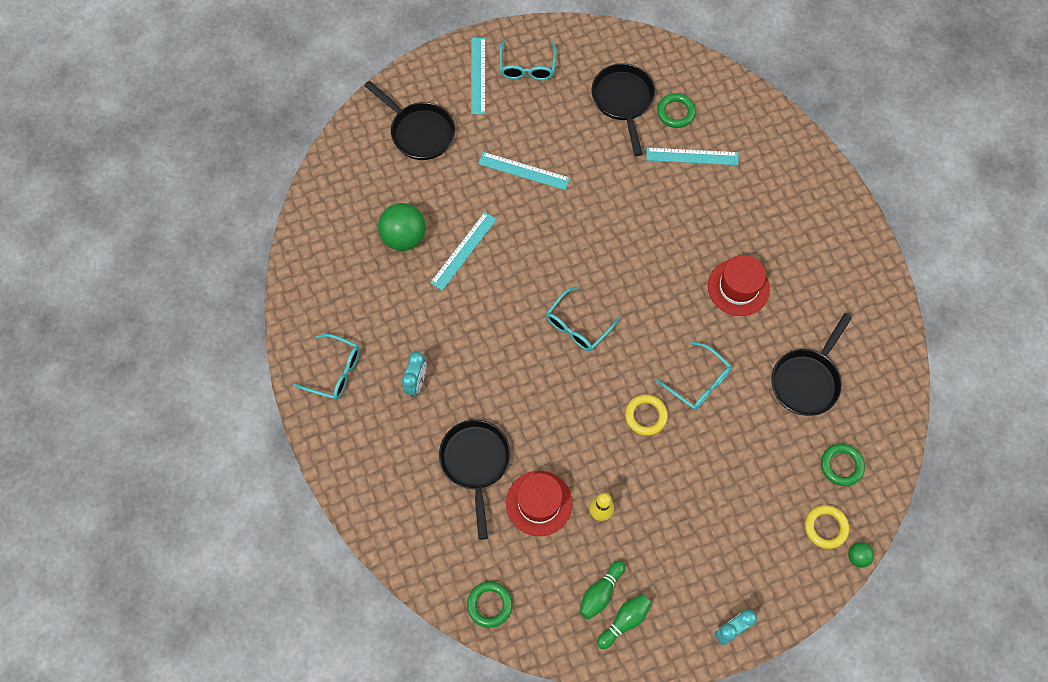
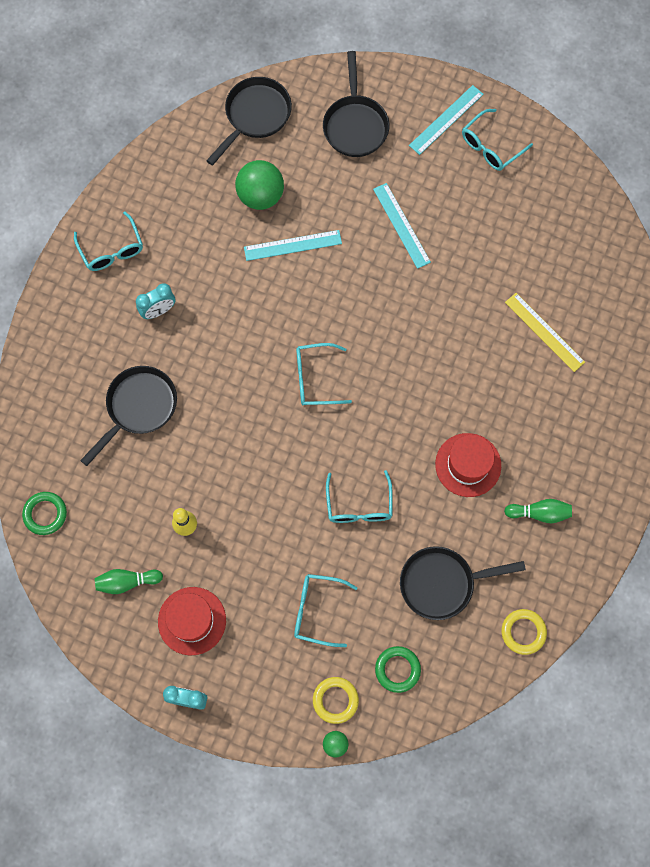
camera: 45 degrees right, 5 degrees up
red hat [506,471,573,536] -> red hat moved to [158,587,226,656]
black pan [591,63,655,156] -> black pan moved to [206,77,292,166]
green bowling pin [597,594,652,649] -> green bowling pin moved to [504,499,572,523]
yellow ring [625,394,668,436] -> yellow ring moved to [502,609,547,655]
turquoise ruler [646,148,739,165] -> yellow ruler [505,293,585,372]
green ring [657,93,696,128] -> none
none -> turquoise glasses [294,574,357,647]

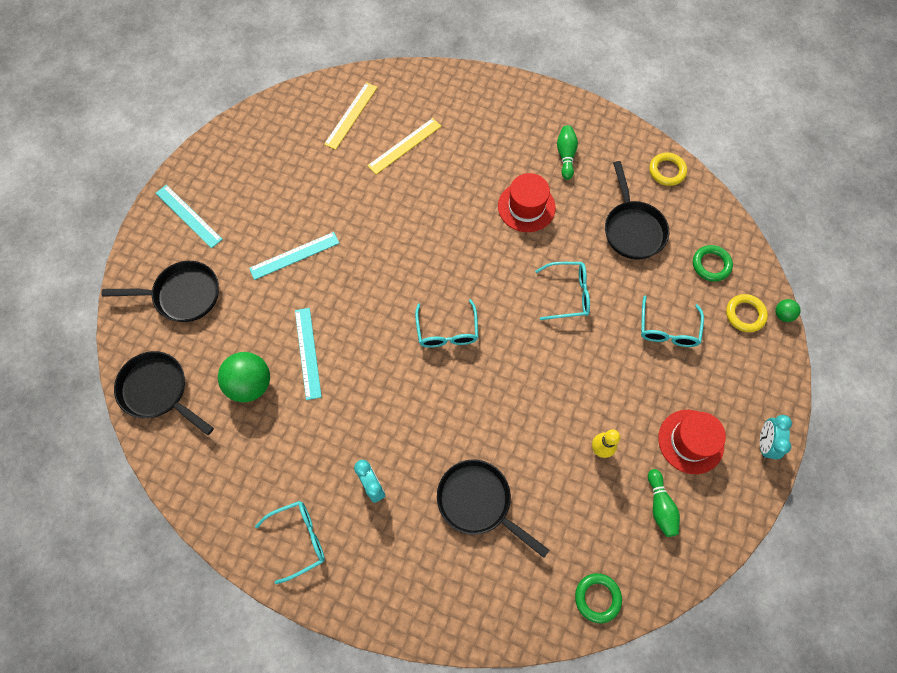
camera: 90 degrees left, 5 degrees down
turquoise glasses [462,109,533,171] -> none
none -> yellow ruler [324,82,378,150]

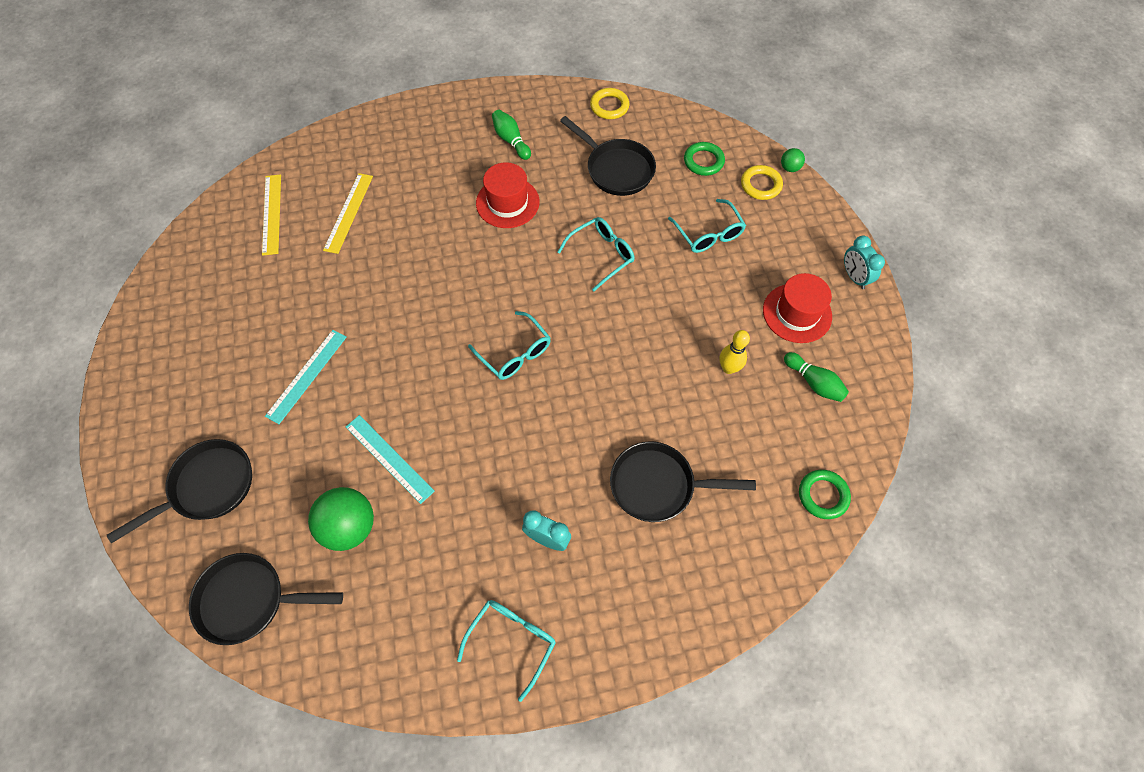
camera: 35 degrees left, 5 degrees down
turquoise ruler [156,185,223,248] -> none

